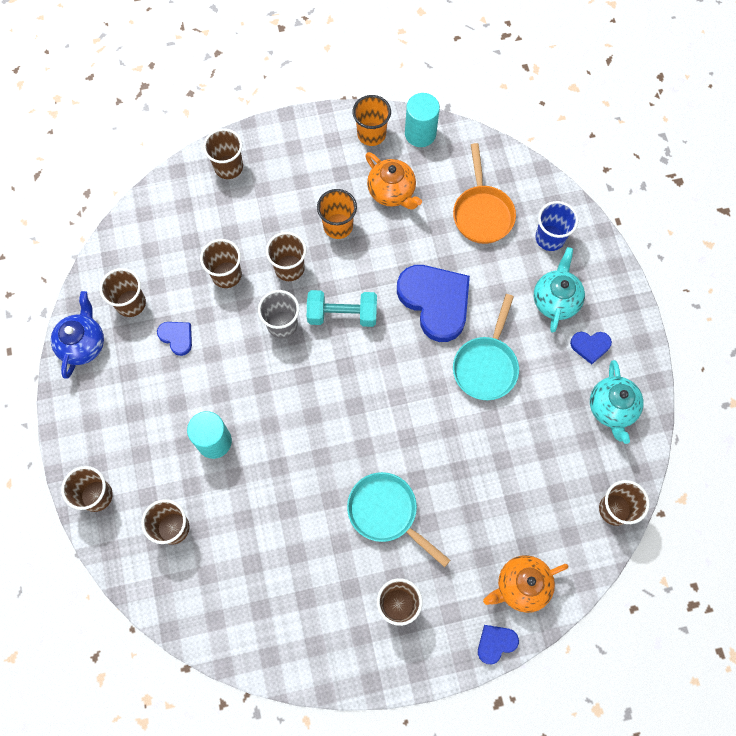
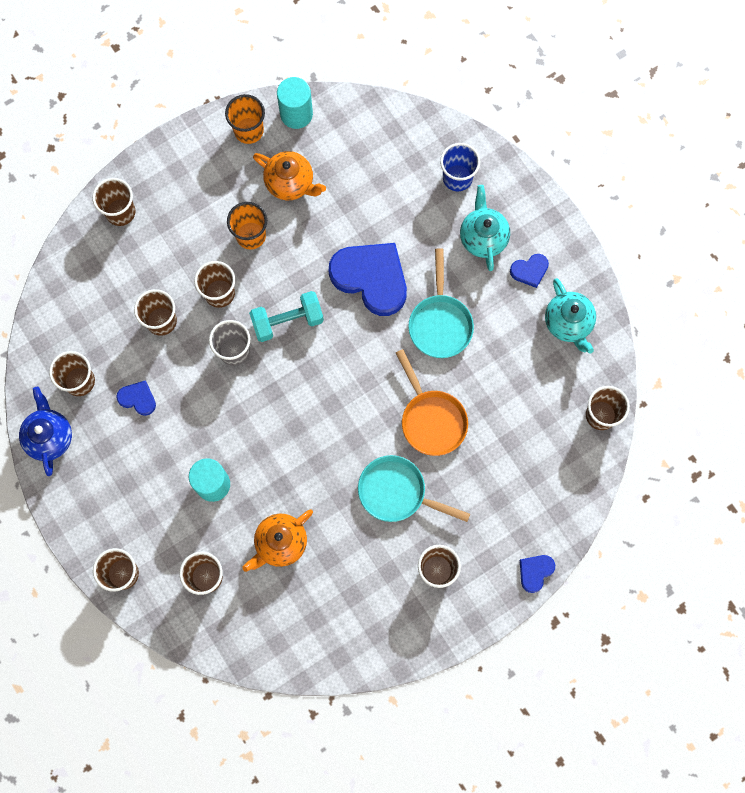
camera: 20 degrees left, 5 degrees up
orange pan [453,143,516,244] -> orange pan moved to [396,349,468,456]
orange teapot [483,555,568,613] -> orange teapot moved to [242,509,313,572]

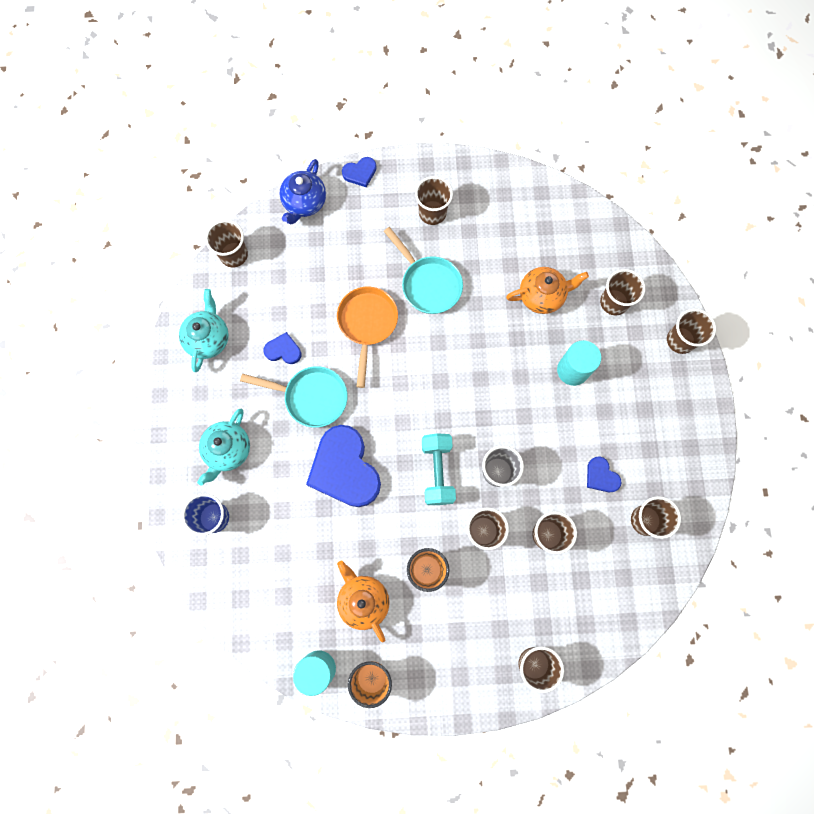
camera: 150 degrees left, 0 degrees up
blue teapot [19,387,72,476] -> blue teapot moved to [280,159,326,225]
turquoise dumbbell [249,291,324,342] -> turquoise dumbbell turned 75 degrees clockwise [422,433,456,505]
turquoise pan [408,248,474,358] -> turquoise pan turned 75 degrees clockwise [240,366,348,428]
blue heart [510,254,549,288] -> blue heart moved to [263,332,301,364]

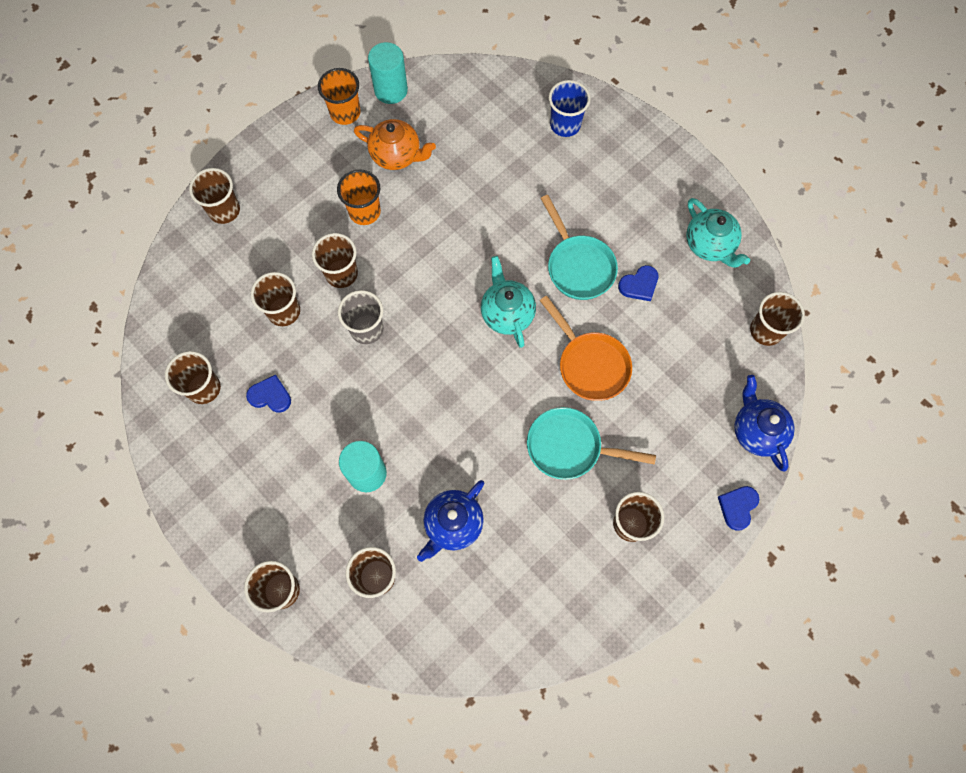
camera: 140 degrees right, 5 degrees down
turquoise teapot [197,409,250,486] -> turquoise teapot moved to [481,256,536,348]
turquoise pan [240,366,348,428] -> turquoise pan turned 90 degrees counterclockwise [540,195,618,300]
blue heart [306,425,381,507] -> none
turquoise dumbbell [422,433,456,505] -> none
orange teapot [506,267,589,314] -> blue teapot [417,480,484,562]

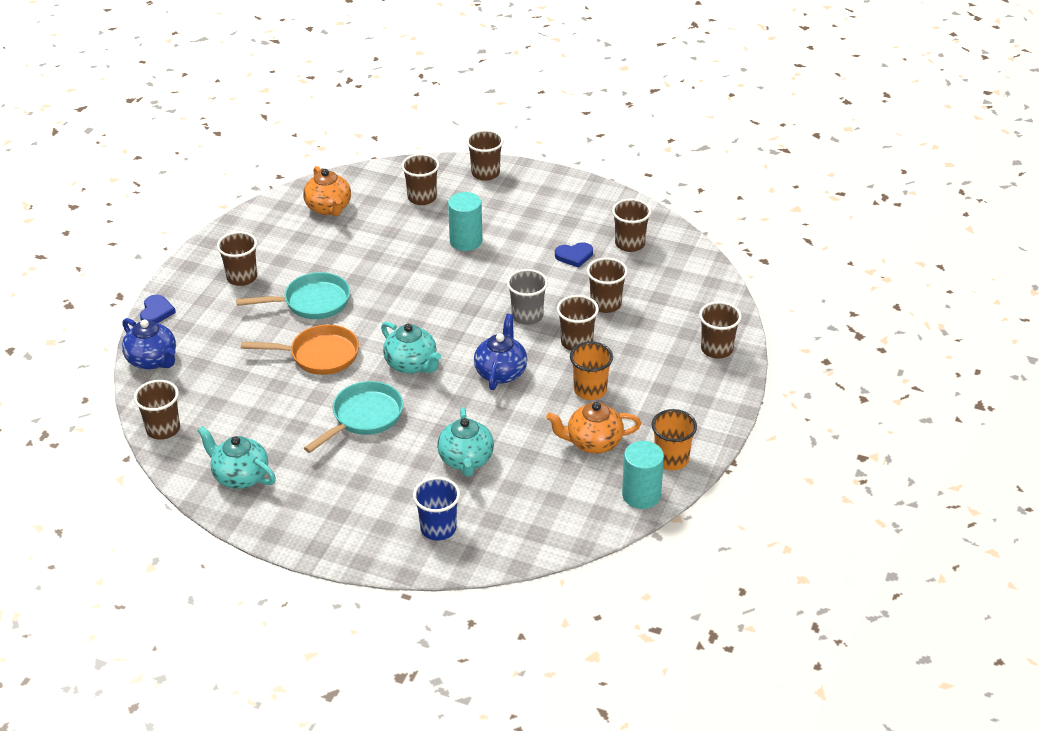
camera: 155 degrees right, 30 degrees down
blue teapot [417,480,484,562] -> blue teapot moved to [474,314,527,390]
turquoise pan [540,195,618,300] -> turquoise pan turned 90 degrees clockwise [304,381,403,453]
orange pan [540,296,632,401] -> orange pan turned 150 degrees clockwise [241,324,359,375]
blue heart [618,265,658,301] -> none
none -> orange teapot [303,166,351,216]
none -> turquoise teapot [437,407,494,477]

